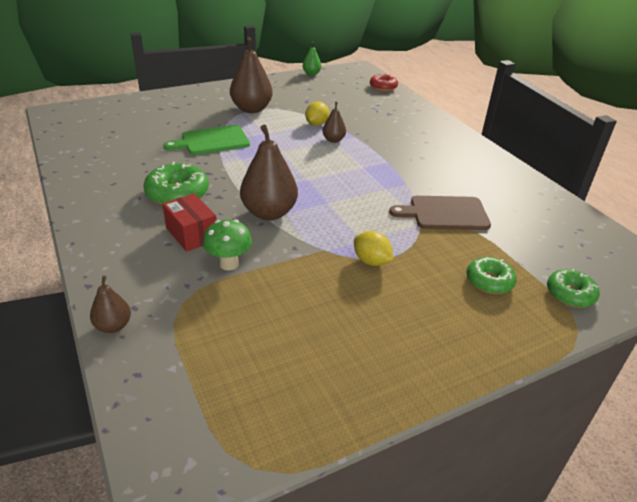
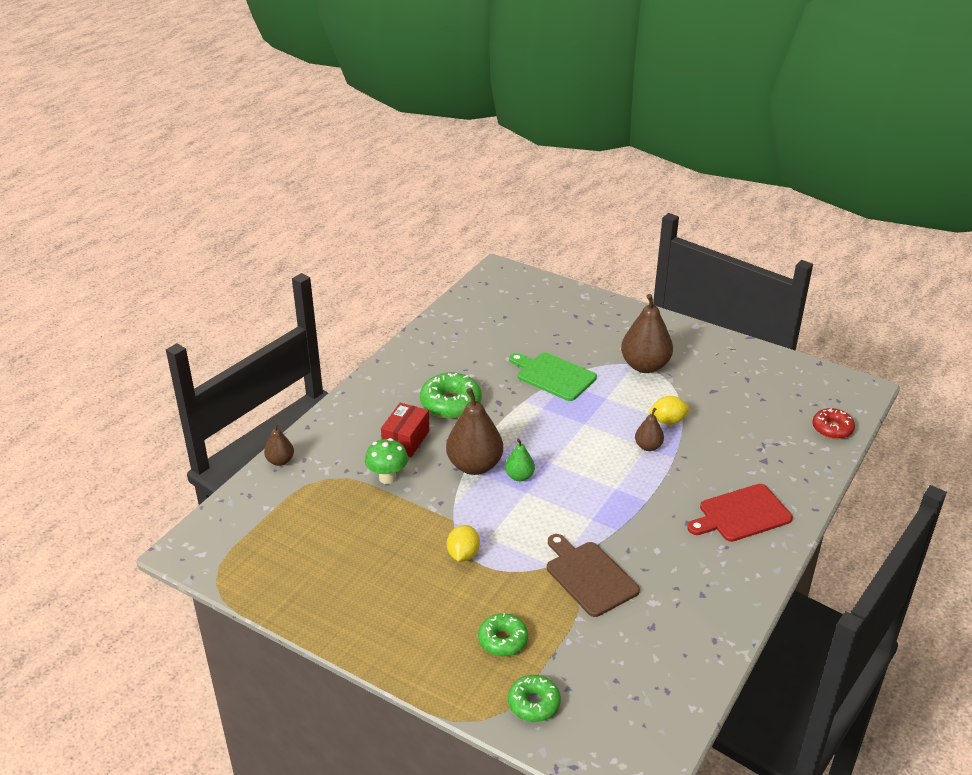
camera: 60 degrees right, 0 degrees up
green pear [303,42,321,76] -> green pear moved to [505,438,535,481]
none -> red cutting board [687,484,793,542]

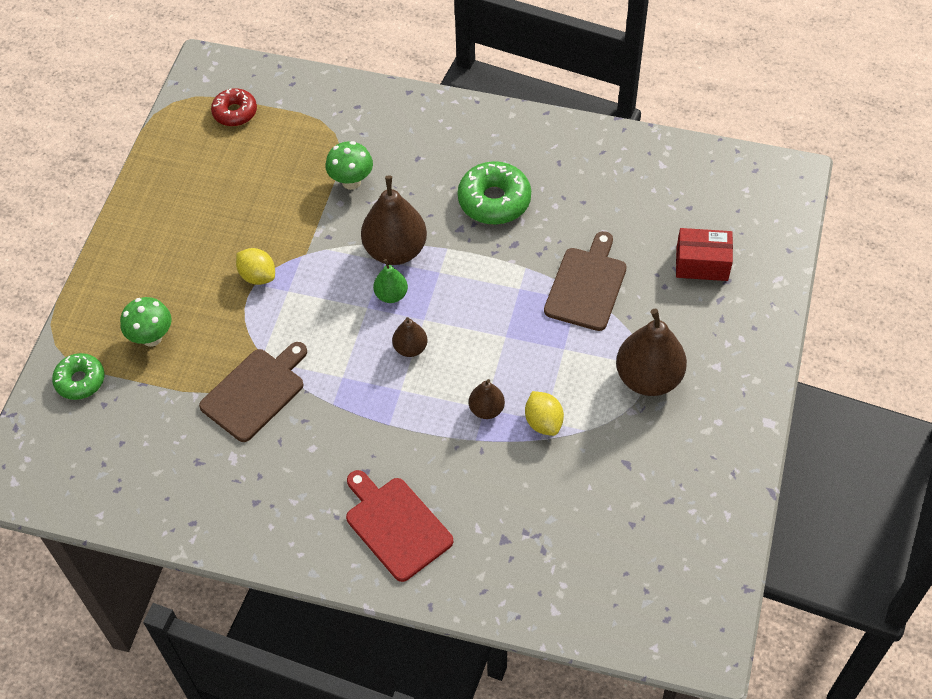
camera: 75 degrees right, 20 degrees up
brown pear [264,423,294,466] -> brown pear moved to [392,317,427,357]
red box [381,403,429,457] -> red box moved to [676,228,733,281]
yellow lemon [447,525,480,562] -> yellow lemon turned 45 degrees clockwise [236,248,275,285]
green donut [478,613,528,657] -> green mushroom [120,297,171,347]
green cutting board [509,353,597,401] -> brown cutting board [544,231,627,331]
red donut [812,408,855,439] -> red donut moved to [211,88,257,126]

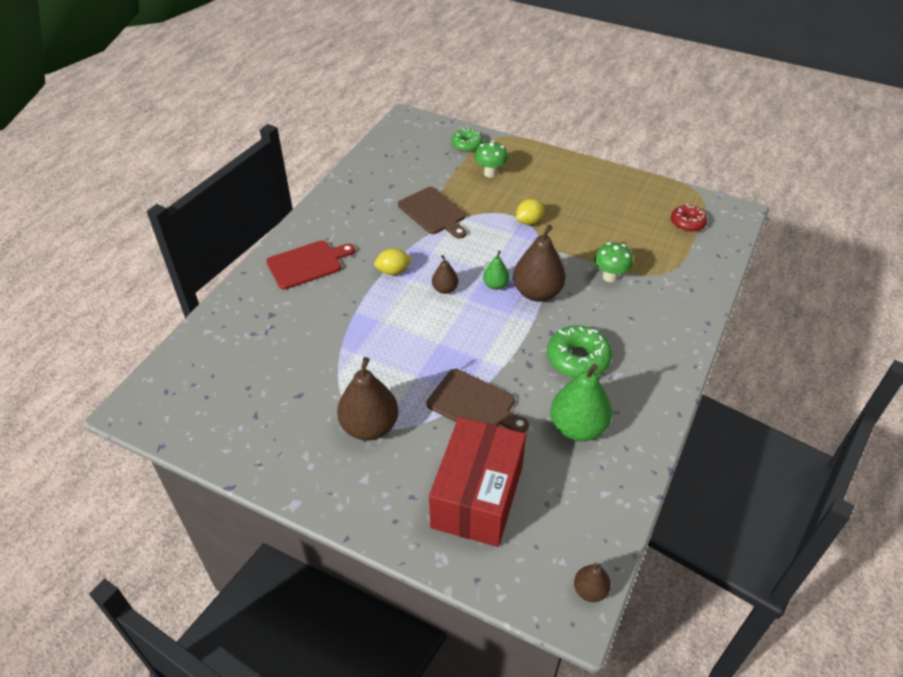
camera: 100 degrees right, 10 degrees down
brown pear [469,379,505,419] -> brown pear moved to [574,562,611,602]
yellow lemon [525,391,564,436] -> yellow lemon moved to [374,248,412,275]
red box [676,228,733,281] -> red box [429,417,526,547], size x1.89
none -> green pear [551,364,612,441]

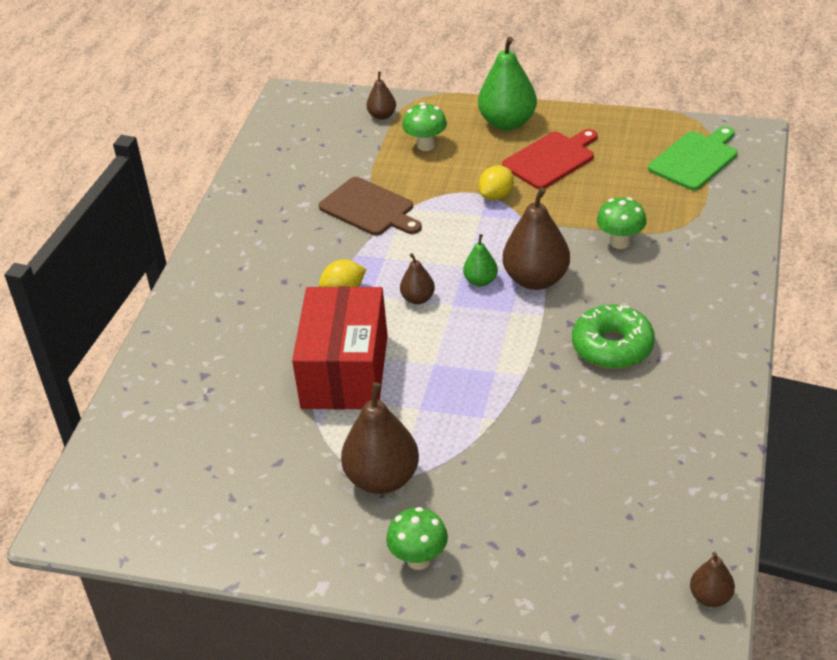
camera: 10 degrees left, 5 degrees down
red cutting board [266,240,355,290] -> red cutting board moved to [502,129,598,189]
brown cutting board [427,369,529,433] -> none
red box [429,417,526,547] -> red box moved to [292,286,388,410]
green donut [451,128,483,152] -> brown pear [367,71,396,120]
green pear [551,364,612,441] -> green pear moved to [478,37,537,130]
red donut [671,204,707,232] -> green cutting board [648,126,737,190]
none -> green mushroom [386,507,448,570]

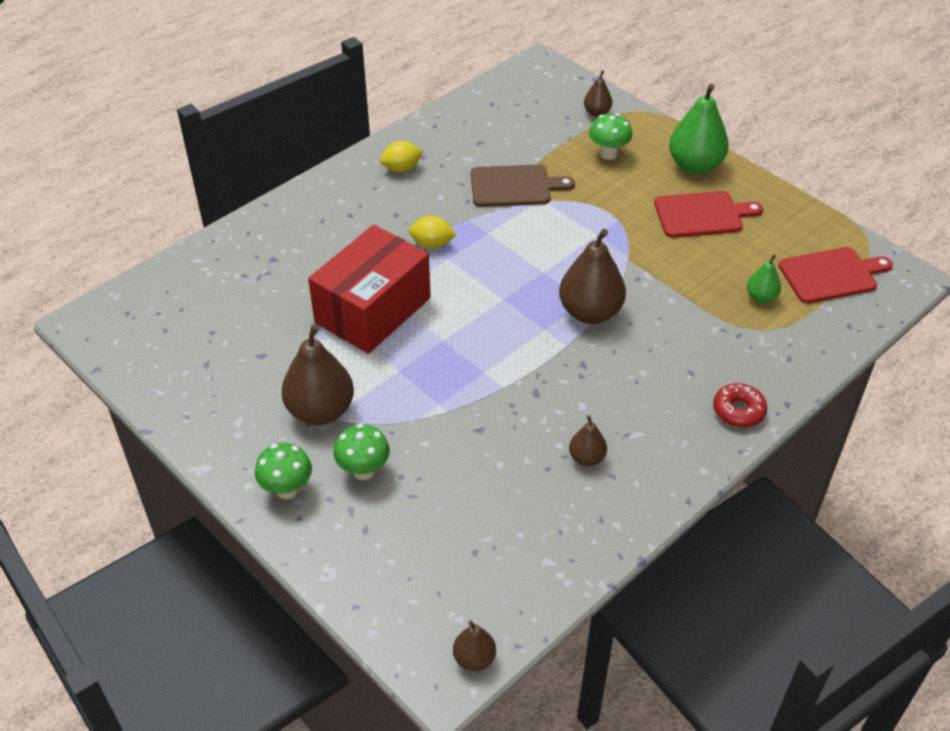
camera: 30 degrees right, 5 degrees up
brown cutting board [319,177,422,236] -> brown cutting board turned 75 degrees counterclockwise [471,165,575,207]
brown pear [400,253,435,304] -> brown pear moved to [569,415,607,466]
green pear [463,234,498,287] -> green pear moved to [747,254,781,303]
yellow lemon [479,165,514,200] -> yellow lemon moved to [380,141,423,173]
green donut [572,305,655,369] -> none
green mushroom [597,197,646,249] -> green mushroom moved to [334,424,390,480]
green cutting board [648,126,737,190] -> red cutting board [779,247,893,303]
none -> red donut [713,383,767,428]

